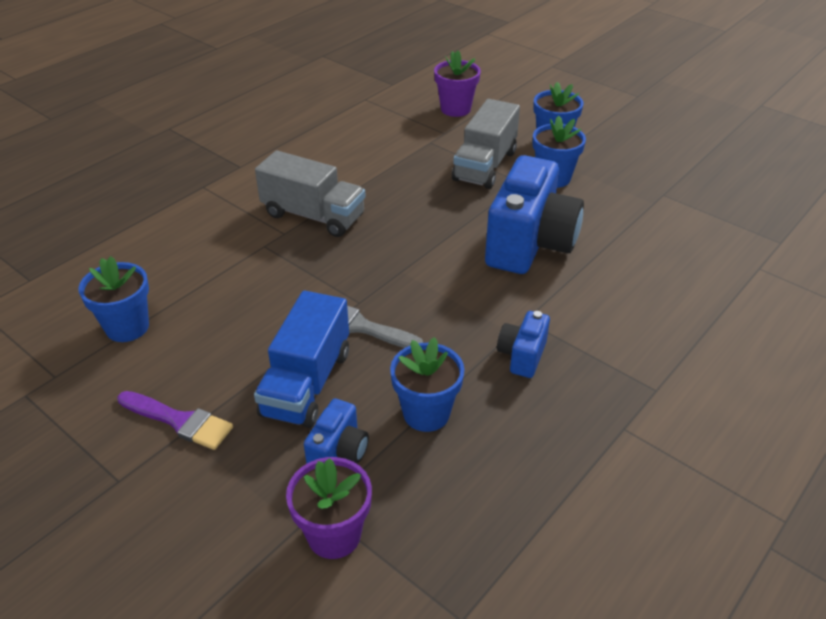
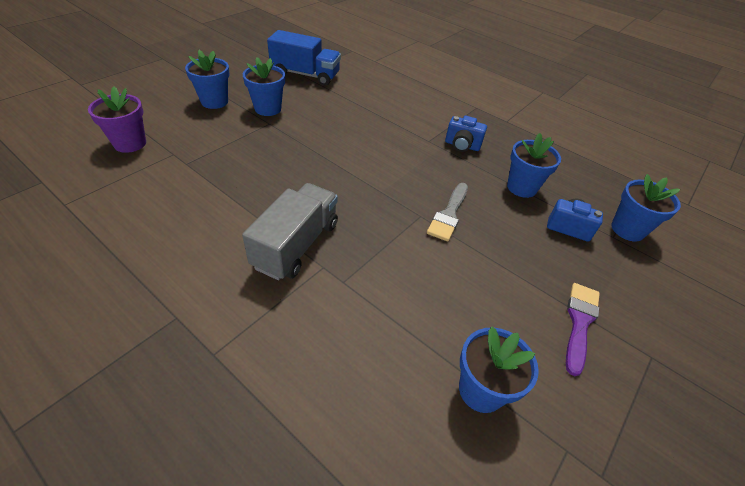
camera: 95 degrees left, 5 degrees up
blue truck [254,291,349,428] -> blue truck moved to [267,30,341,86]
purple flower pot [286,457,372,559] -> blue flower pot [611,174,681,242]
grey truck [452,99,520,189] -> none
blue camera [485,155,584,274] -> none

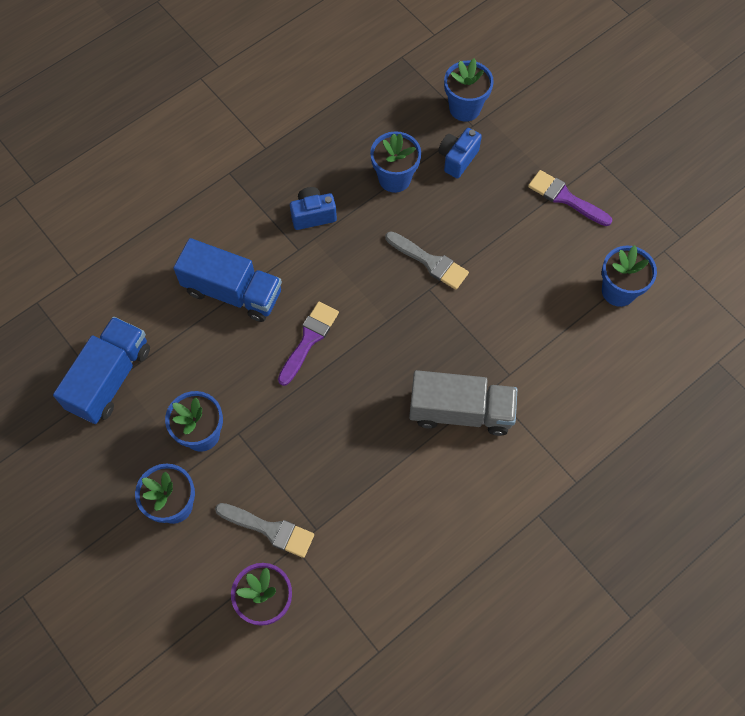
camera: 75 degrees left, 20 degrees up
grey truck [242,183,338,280] -> grey truck turned 150 degrees clockwise [409,370,518,436]
blue camera [445,116,487,152] -> blue camera turned 135 degrees counterclockwise [290,187,337,230]
none -> blue truck [173,238,282,322]
none -> grey brush [215,503,314,558]
none -> purple brush [278,302,339,386]

